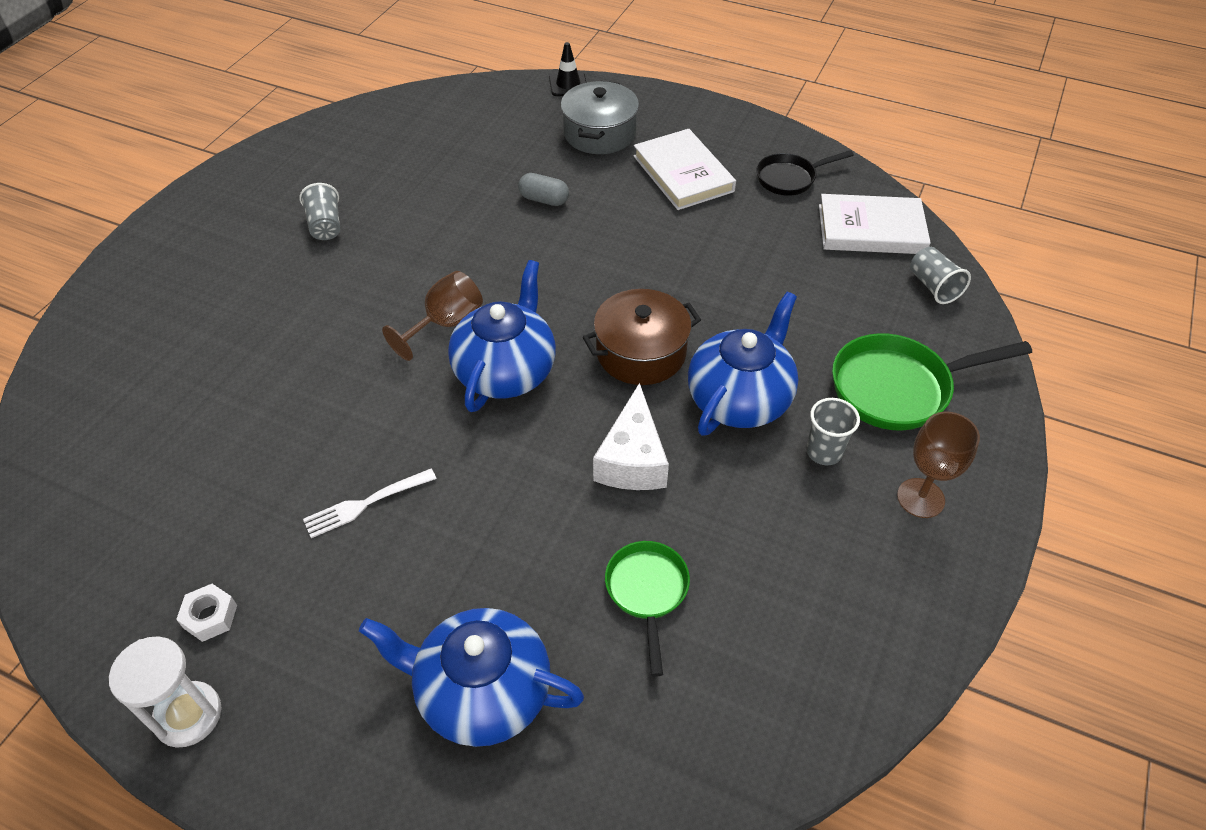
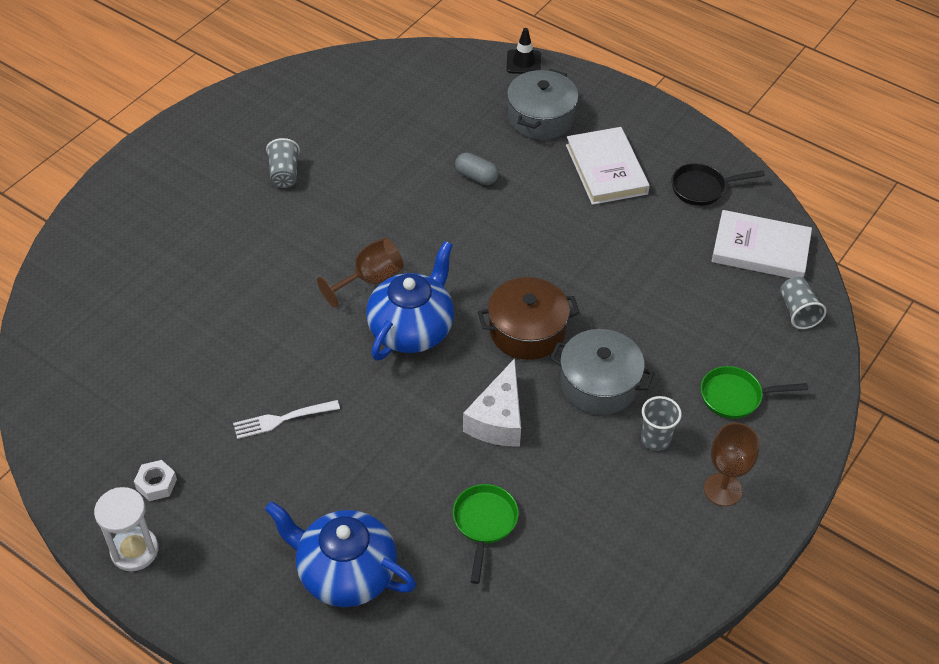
camera: 10 degrees right, 0 degrees up
blue teapot [688,292,798,436] -> grey pot [550,329,654,415]
green pan [832,333,1032,431] -> green pan [701,366,808,419], size x0.61

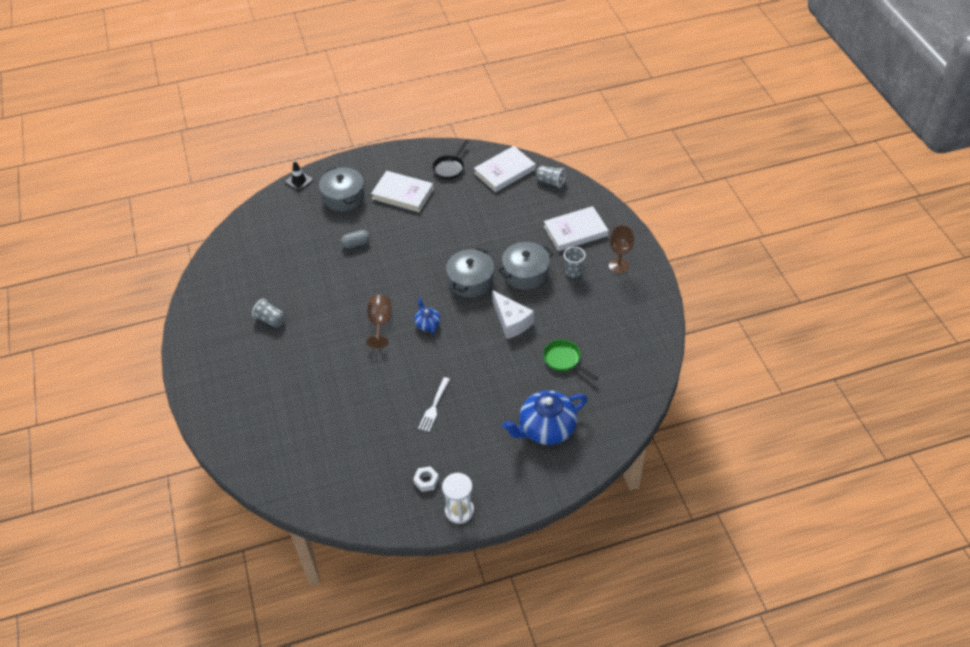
camera: 50 degrees left, 0 degrees up
blue teapot [366,241,454,360] -> blue teapot [415,297,440,334], size x0.49
brown pot [478,277,580,360] -> grey pot [446,248,494,298]
green pan [701,366,808,419] -> white book [544,206,609,251]

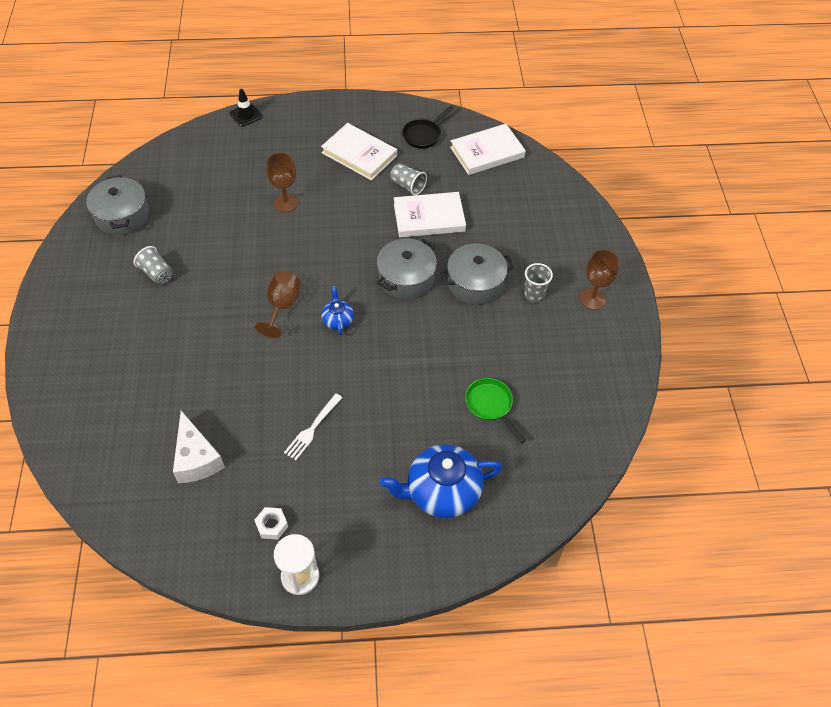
camera: 10 degrees right, 5 degrees up
grey pot [319,167,365,211] -> grey pot moved to [86,175,149,235]
grey capsule [341,230,370,249] -> brown goblet [266,153,298,212]
white cheese [492,290,534,339] -> white cheese moved to [173,411,225,483]
grey cup [536,165,566,188] -> grey cup moved to [390,163,427,196]
white book [544,206,609,251] -> white book moved to [394,192,466,237]

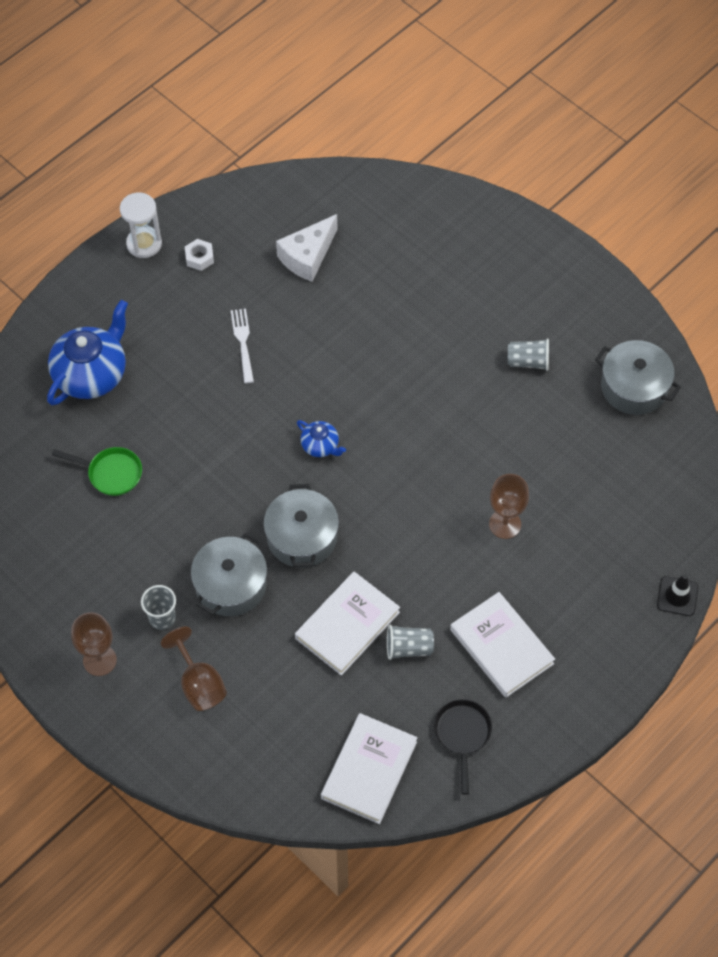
camera: 140 degrees right, 5 degrees up
white cheese [173,411,225,483] -> white cheese turned 75 degrees counterclockwise [276,214,337,282]
brown goblet [255,271,301,338] -> brown goblet moved to [161,627,227,711]
white book [321,123,397,180] -> white book turned 60 degrees clockwise [450,592,555,698]

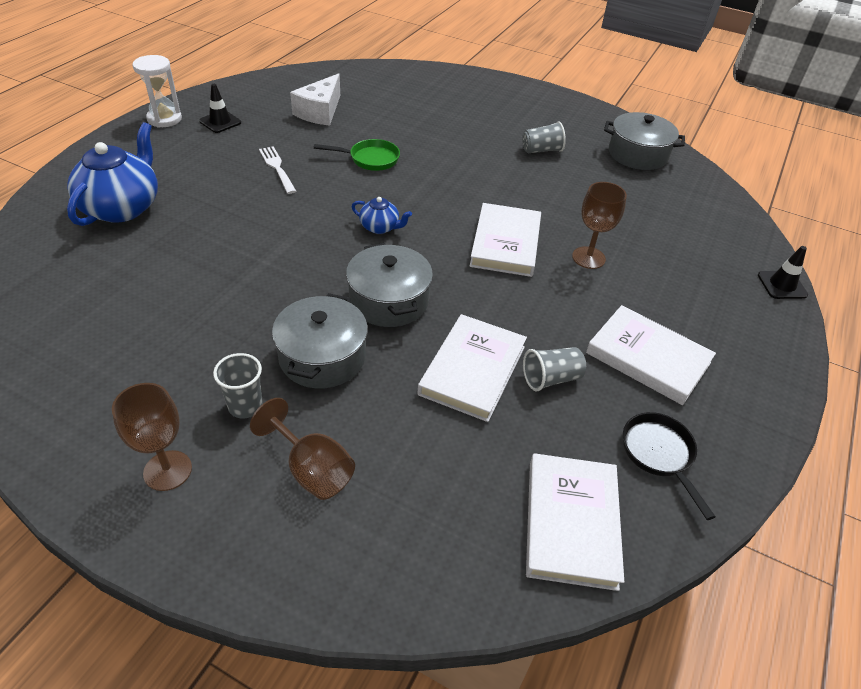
camera: 20 degrees left, 15 degrees down
green pan [52,447,142,496] -> green pan moved to [314,139,400,171]
white nut [185,239,214,271] -> black traffic cone [199,84,241,133]
none -> white book [470,203,541,277]

